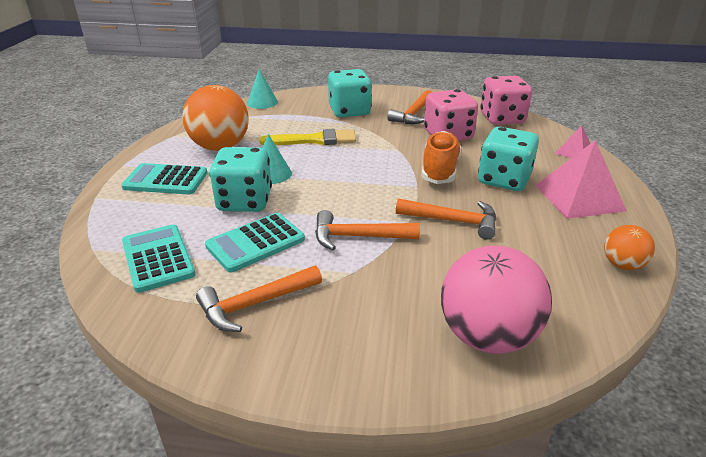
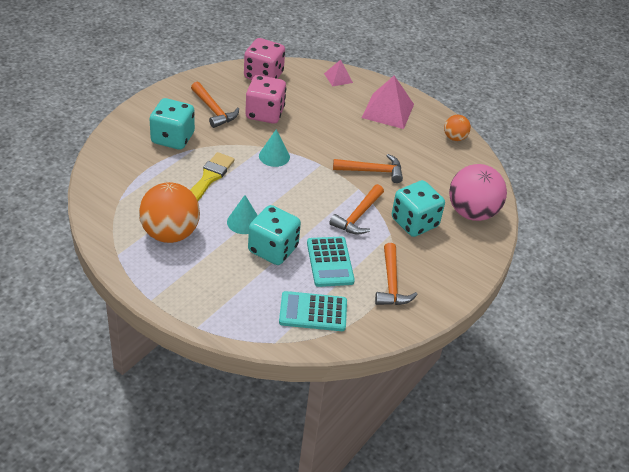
camera: 65 degrees left, 10 degrees up
turquoise calculator [121,163,207,194] -> none
turquoise cone [247,69,278,109] -> turquoise cone moved to [259,129,290,167]
orange hammer [396,198,497,240] -> orange hammer turned 45 degrees clockwise [333,154,403,183]
orange shoe [422,131,462,184] -> none
turquoise dice [478,127,539,191] -> turquoise dice moved to [392,180,445,237]

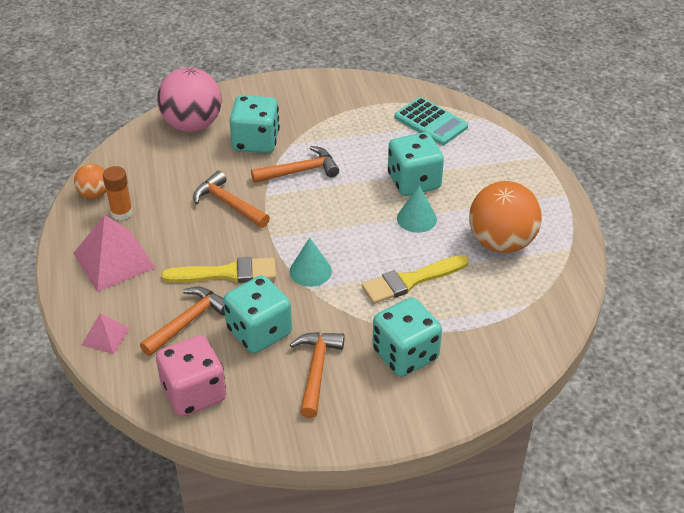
camera: 135 degrees left, 0 degrees up
pink dice [245,75,286,124] -> turquoise dice [223,275,292,353]
turquoise calculator [307,237,355,287] -> none
orange hammer [375,243,418,305] -> orange hammer moved to [140,287,225,356]
none -> orange glue stick [103,166,133,220]
none -> yellow brush [161,257,276,283]

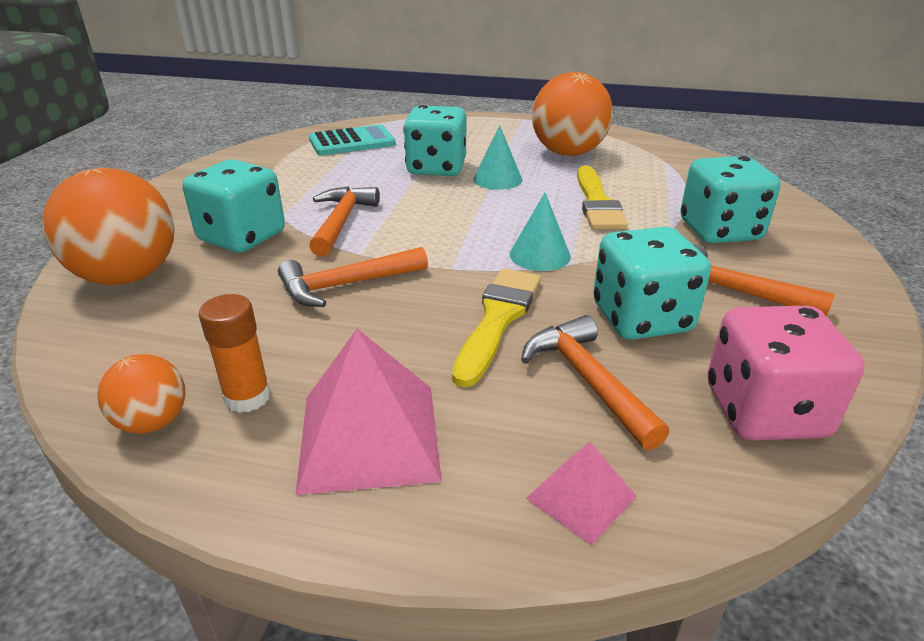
camera: 65 degrees left, 10 degrees down
pink ball [157,67,222,132] -> orange ball [43,168,174,285]

